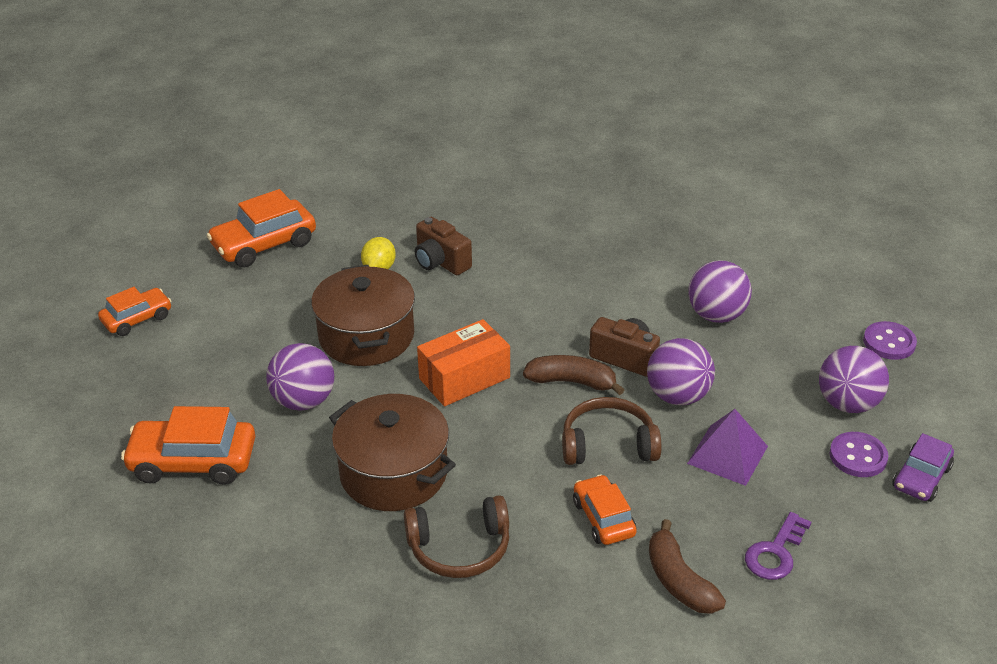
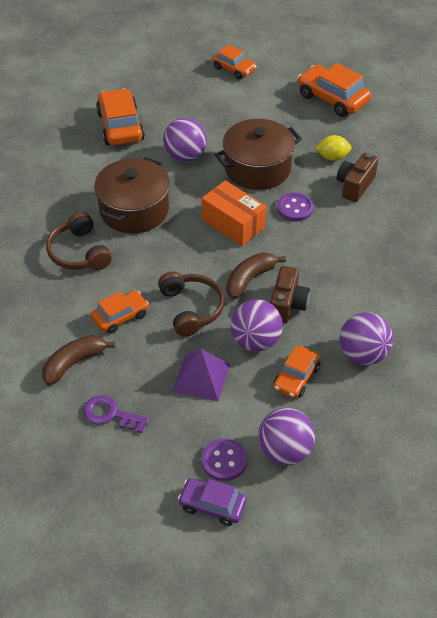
camera: 75 degrees right, 10 degrees up
brown banana [523,355,624,395] -> brown banana turned 135 degrees counterclockwise [226,252,286,299]
purple button [863,321,917,360] -> purple button moved to [277,192,314,221]
none -> orange car [273,346,321,398]

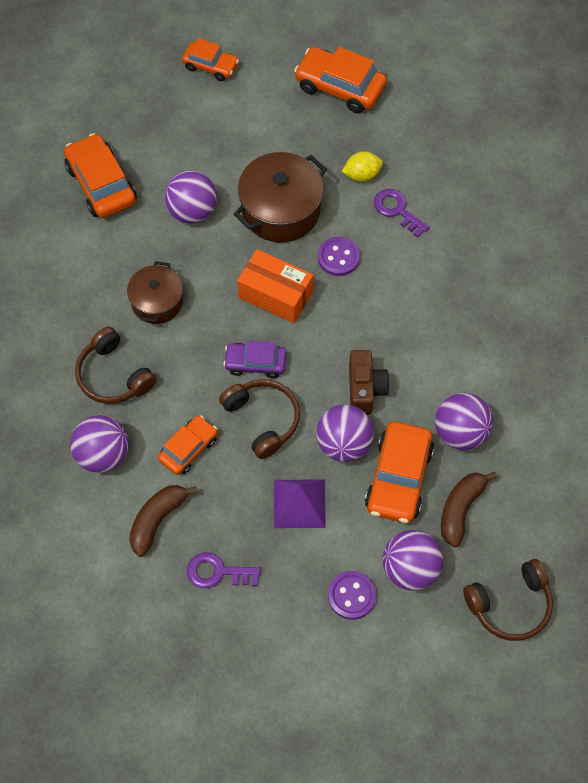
camera: 15 degrees left, 15 degrees up
brown pot [94,157,170,233] -> brown pot [127,261,183,324], size x0.63
purple car [178,478,247,526] -> purple car moved to [223,341,286,378]
brown banana [226,252,286,299] -> brown banana moved to [441,472,497,547]
orange car [273,346,321,398] -> orange car [365,422,434,523], size x1.61
brown camera [337,153,378,202] -> purple key [374,189,429,238]
none -> purple ball [70,415,129,473]
none -> brown headphones [463,559,553,641]

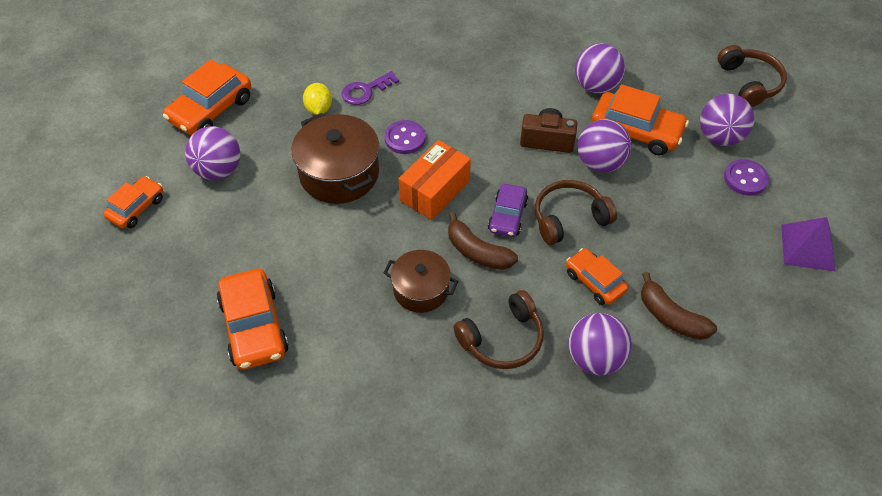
camera: 80 degrees left, 10 degrees down
orange car [64,133,137,218] -> orange car turned 90 degrees counterclockwise [217,269,289,370]
purple ball [164,170,217,224] -> purple ball moved to [185,126,240,180]
purple key [187,552,261,588] -> none
purple pyramid [274,480,326,528] -> purple pyramid moved to [781,217,836,272]
brown banana [441,472,497,547] -> brown banana moved to [448,212,518,270]

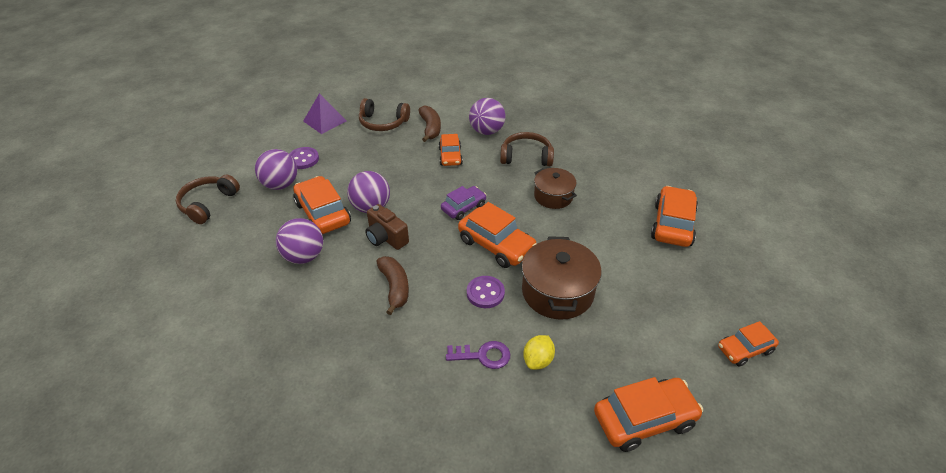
camera: 145 degrees left, 10 degrees down
purple ball [185,126,240,180] -> none
orange box [398,140,471,220] -> orange car [458,202,537,268]
brown banana [448,212,518,270] -> brown banana moved to [376,256,409,315]
brown headphones [535,180,617,245] -> brown headphones moved to [359,98,410,131]

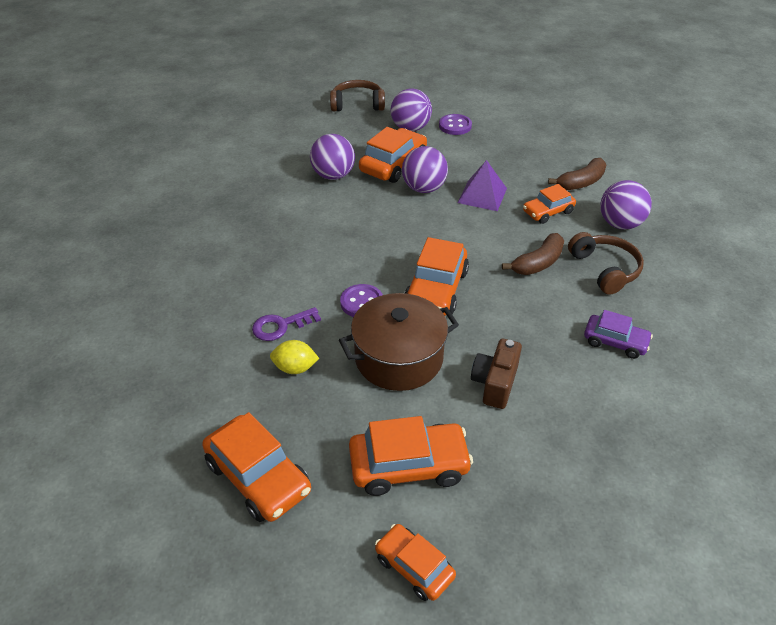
camera: 65 degrees right, 0 degrees up
purple pyramid [303,93,347,134] -> purple pyramid moved to [458,160,507,211]
brown headphones [359,98,410,131] -> none
brown camera [365,204,409,250] -> brown camera moved to [471,339,522,409]
brown banana [376,256,409,315] -> brown banana moved to [502,233,564,275]
purple car [441,186,486,220] -> purple car moved to [584,310,653,359]
purple key [446,341,510,369] -> purple key turned 90 degrees clockwise [252,307,321,341]
brown pot [534,168,577,209] -> none
orange car [651,186,698,247] -> orange car moved to [349,416,473,496]

